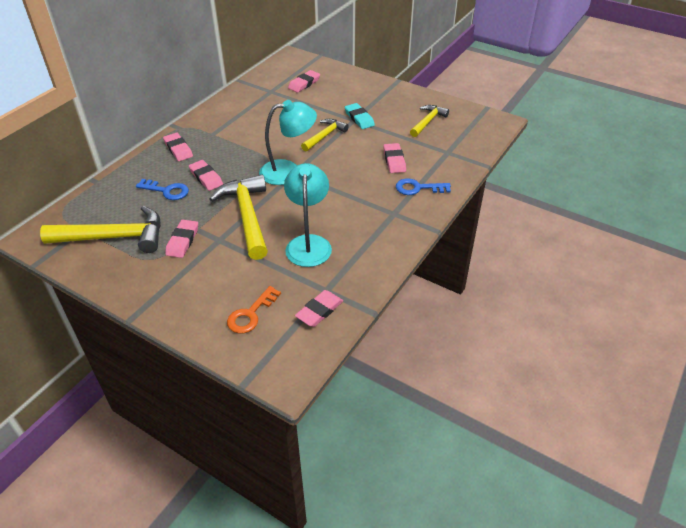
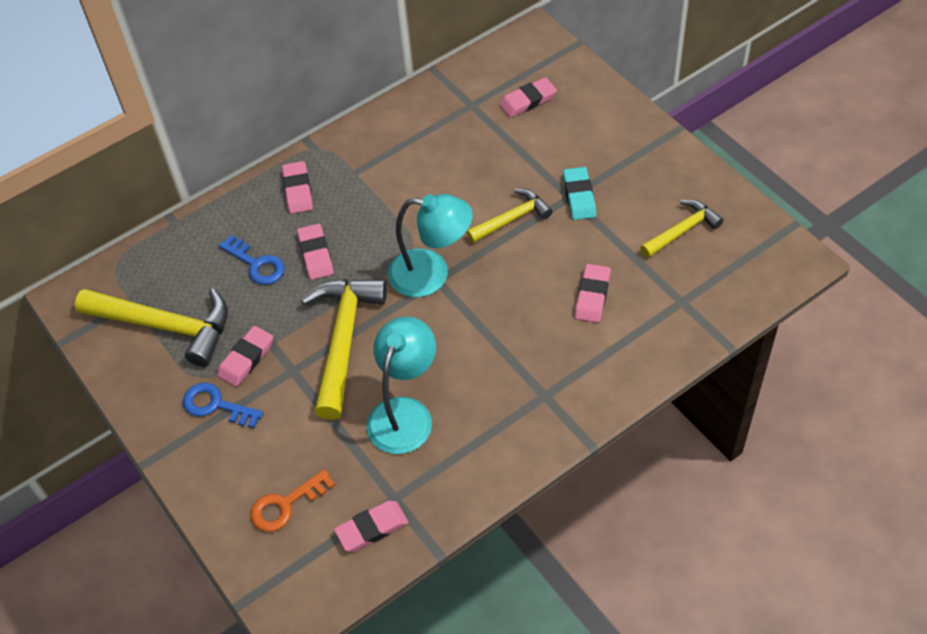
camera: 25 degrees right, 10 degrees up
blue key [396,178,451,195] -> blue key moved to [183,383,263,428]

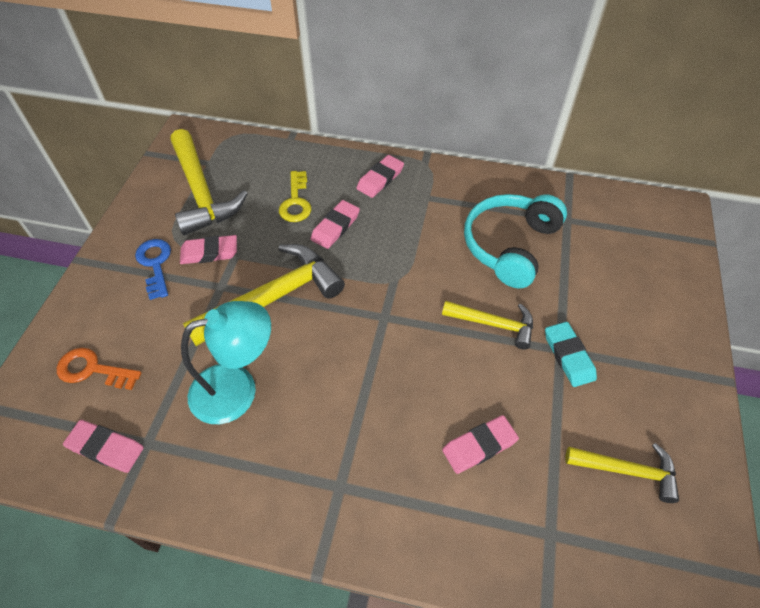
camera: 45 degrees right, 0 degrees up
blue key [219,235,285,285] -> yellow key [279,171,311,222]
turquoise lamp [388,194,473,297] -> none
pink eraser [499,77,557,118] -> none
turquoise eraser [563,167,596,220] -> turquoise eraser turned 60 degrees counterclockwise [545,322,597,387]
none -> turquoise headphones [464,194,567,288]

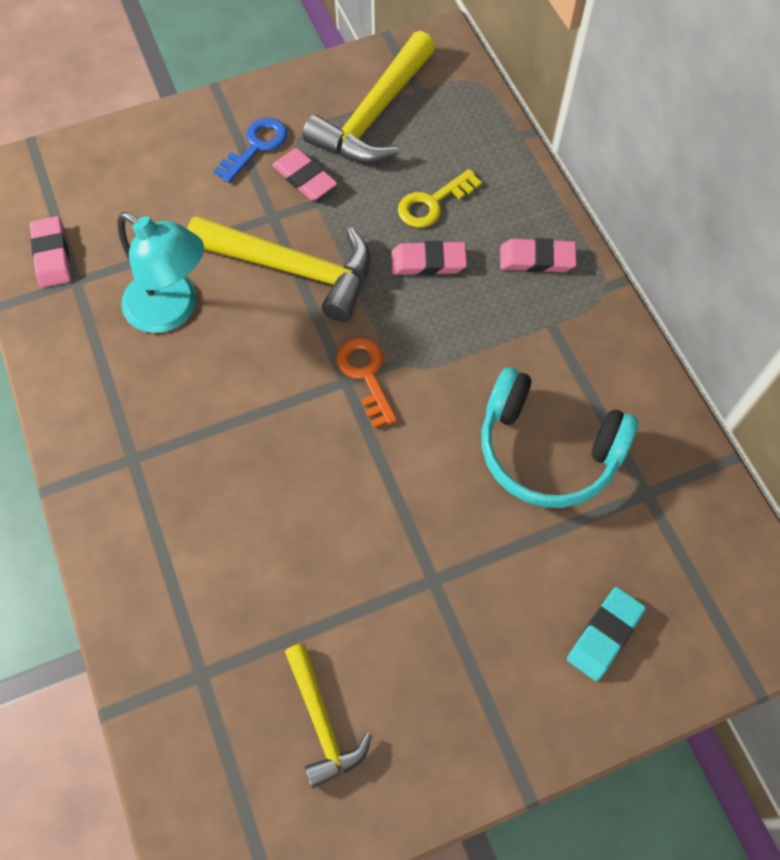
camera: 55 degrees right, 10 degrees up
orange key [57,348,142,390] -> orange key moved to [336,338,397,428]
yellow hammer [442,301,533,350] -> none
pink eraser [442,415,519,474] -> none
turquoise headphones [464,194,567,288] -> turquoise headphones turned 150 degrees counterclockwise [482,367,639,508]
turquoise eraser [545,322,597,387] -> turquoise eraser moved to [567,587,646,681]

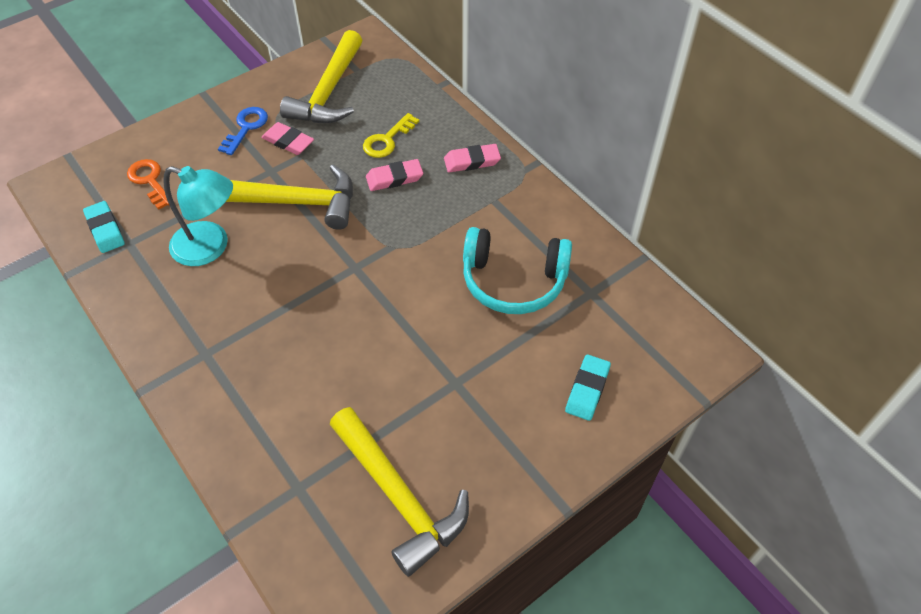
camera: 15 degrees left, 10 degrees down
pink eraser [30,216,71,288] -> turquoise eraser [83,201,125,253]
yellow hammer [285,643,372,788] -> yellow hammer [330,407,469,577], size x1.74
orange key [336,338,397,428] -> orange key moved to [127,159,169,210]

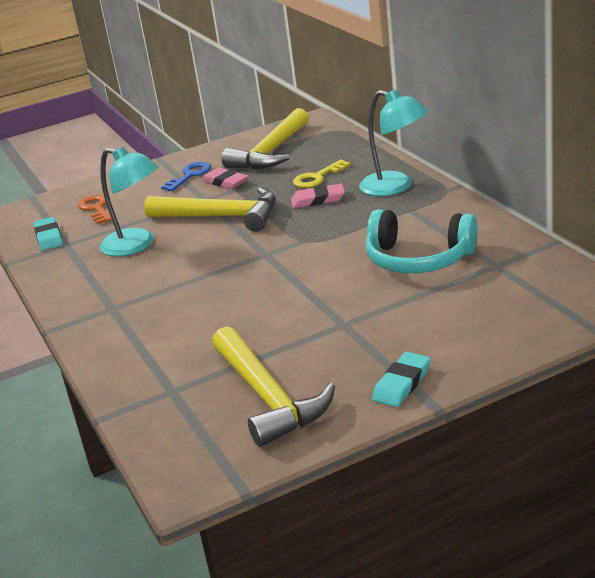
camera: 15 degrees right, 25 degrees down
pink eraser [444,144,501,172] -> turquoise lamp [359,89,428,196]
turquoise eraser [565,354,611,421] -> turquoise eraser moved to [372,352,431,407]

